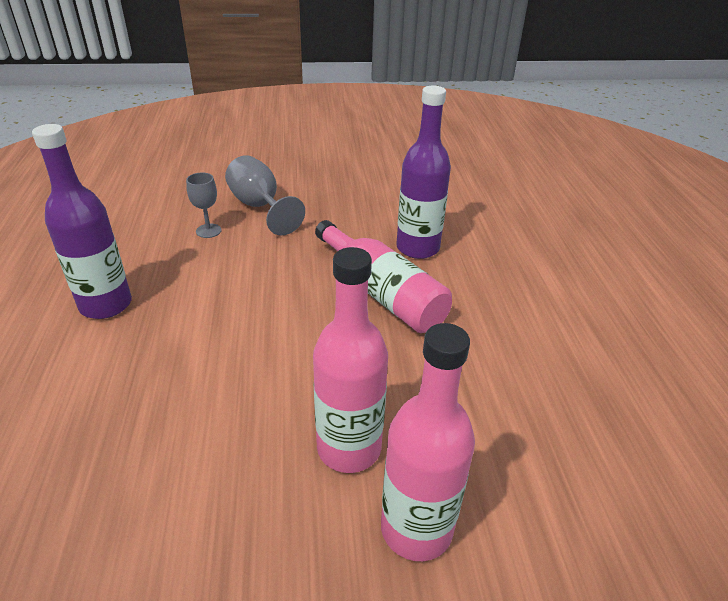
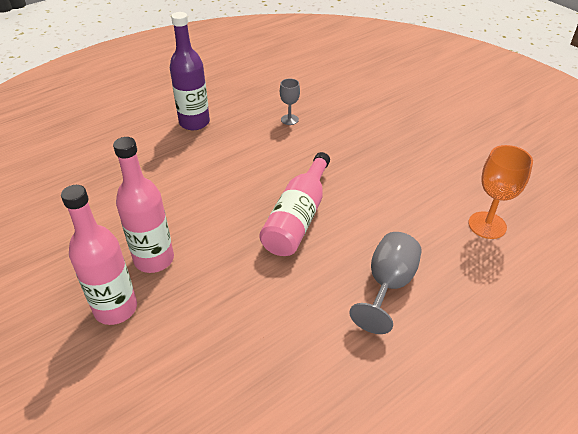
camera: 60 degrees right, 5 degrees up
grey goblet [225,155,305,235] -> grey goblet moved to [349,232,422,334]
purple bottle [396,86,451,259] -> none
none -> orange goblet [468,145,533,239]

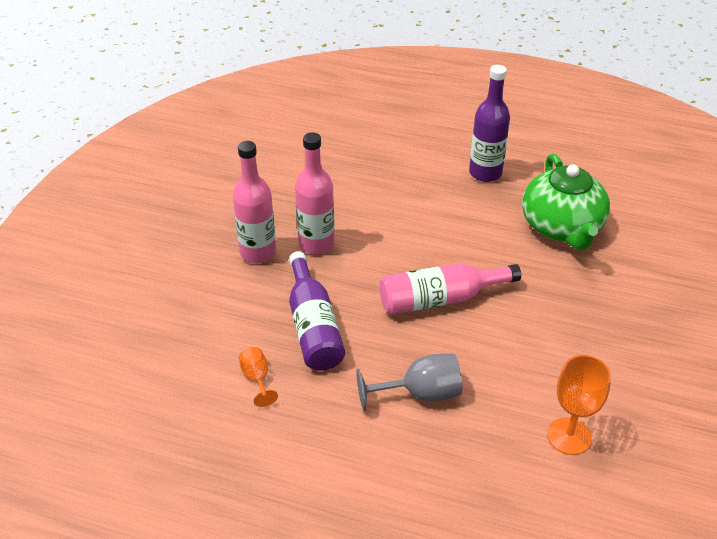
camera: 55 degrees right, 0 degrees up
grey goblet [280,79,300,125] -> green teapot [522,153,610,250]
none -> orange goblet [239,347,278,407]
none -> purple bottle [289,251,345,371]

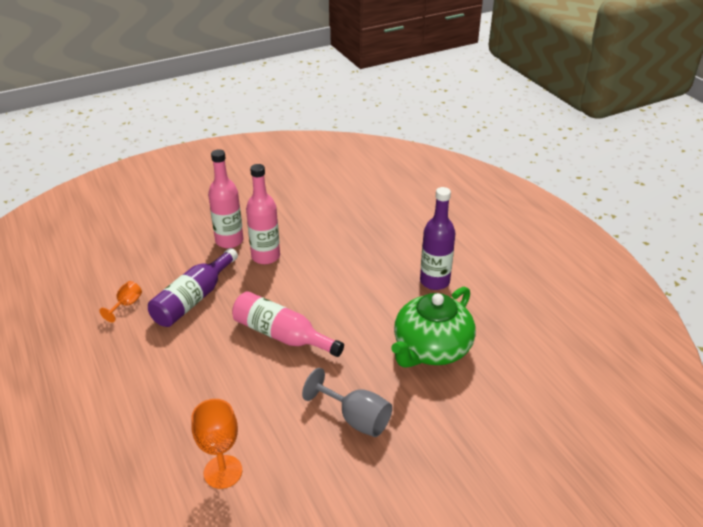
camera: 45 degrees right, 5 degrees down
grey goblet [356,354,462,411] -> grey goblet moved to [302,368,392,437]

